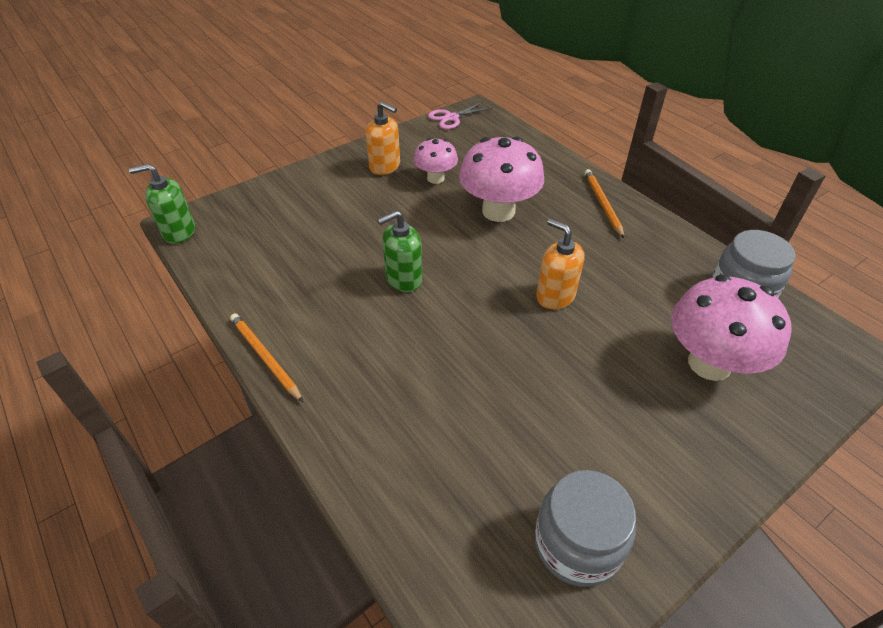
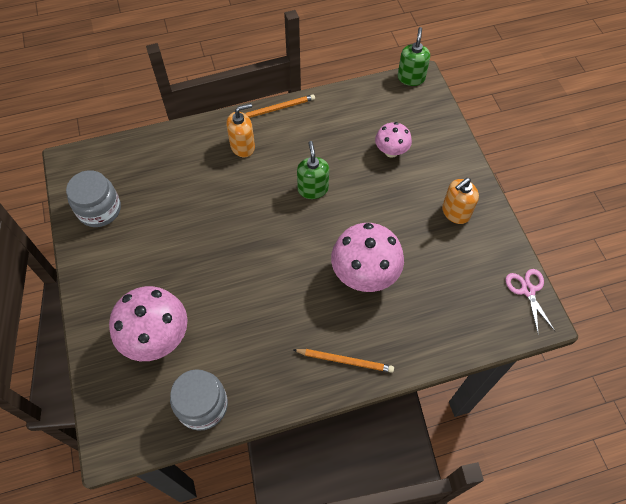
camera: 110 degrees right, 15 degrees up
pink mushroom [413,138,458,184] -> pink mushroom moved to [375,122,412,158]
orange soap dispenser [536,219,585,310] -> orange soap dispenser moved to [226,103,255,157]

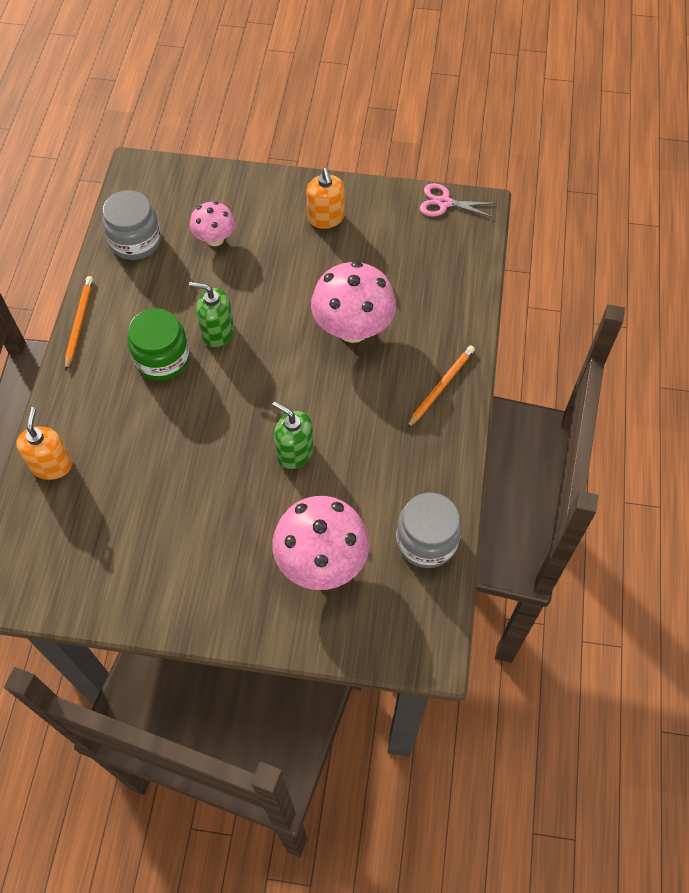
camera: 65 degrees left, 0 degrees up
grey jar [66,170,121,227] -> grey jar moved to [102,190,161,260]
orange soap dispenser [226,103,255,157] -> orange soap dispenser moved to [16,407,72,480]
green soap dispenser [398,27,430,86] -> green soap dispenser moved to [272,401,314,469]
none -> green jar [127,308,190,381]

